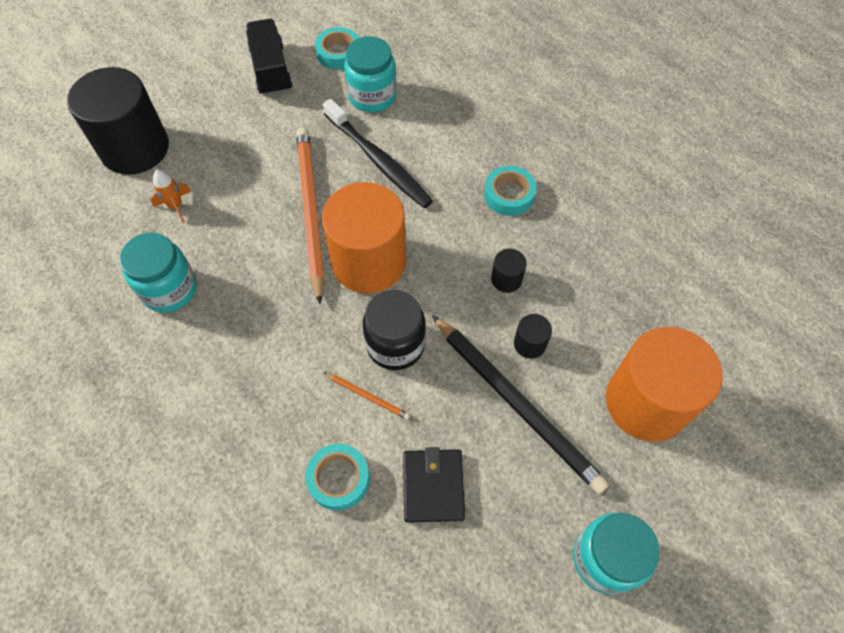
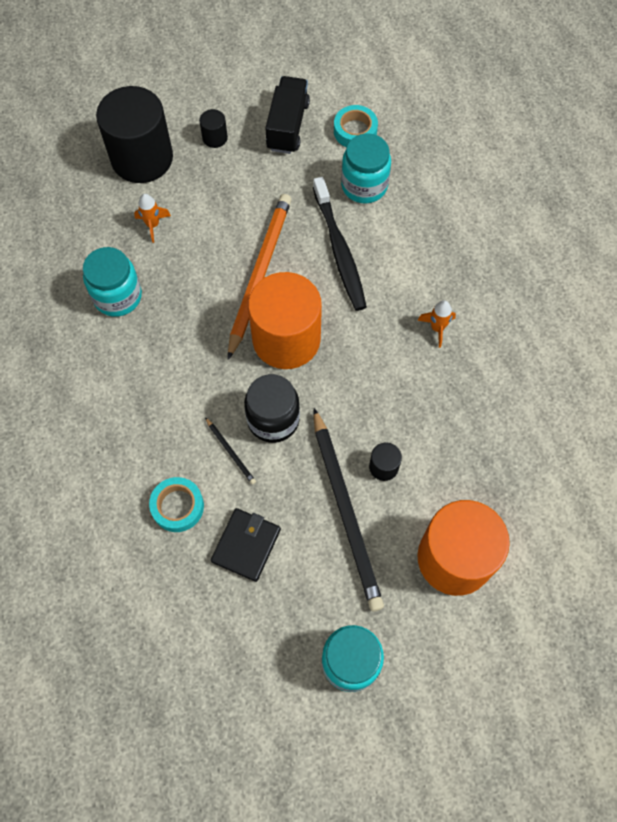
camera: 25 degrees right, 5 degrees up
orange pencil [323,372,410,420] -> black pencil [205,417,256,485]
turquoise tape [484,166,537,216] -> orange rocket [417,301,456,348]
black cylinder [491,249,527,293] -> black cylinder moved to [199,109,228,148]

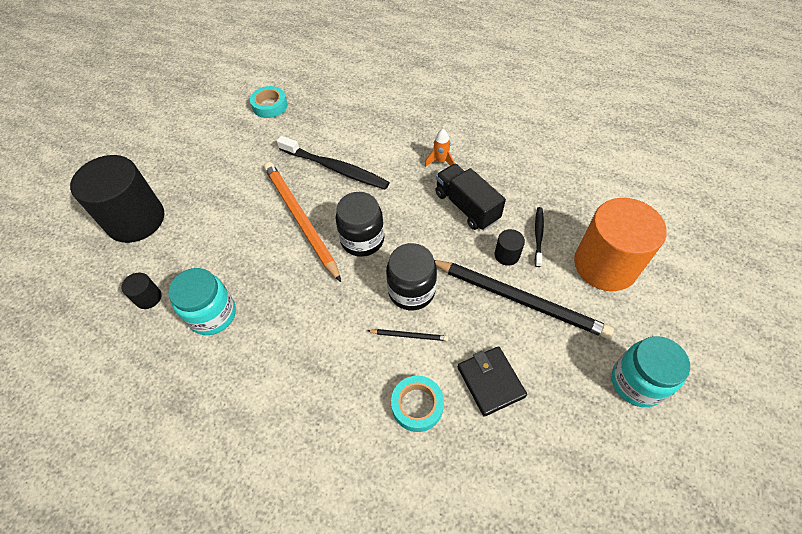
camera: 45 degrees left, 10 degrees down
orange rocket [134,194,171,243] -> none
black cylinder [199,109,228,148] -> black cylinder moved to [121,272,162,309]
orange cylinder [248,272,322,369] -> black jar [335,192,384,257]
black truck [265,76,310,154] -> black truck moved to [435,164,506,230]
turquoise jar [341,133,391,203] -> none
none -> black toothbrush [535,207,544,267]

